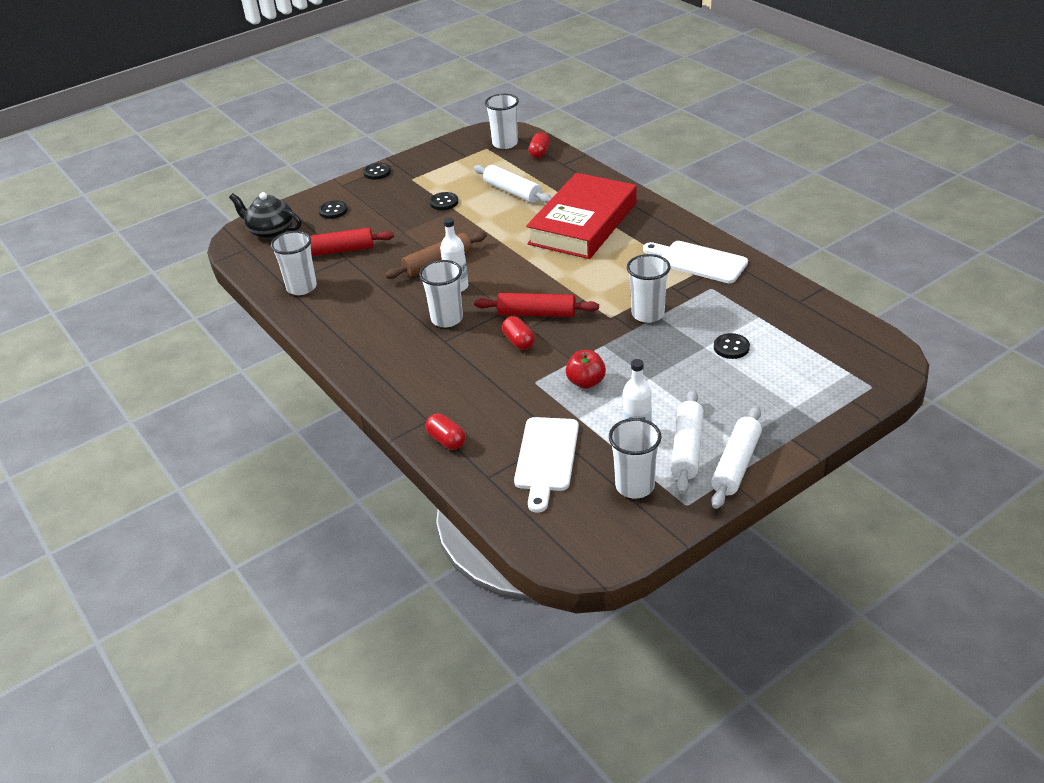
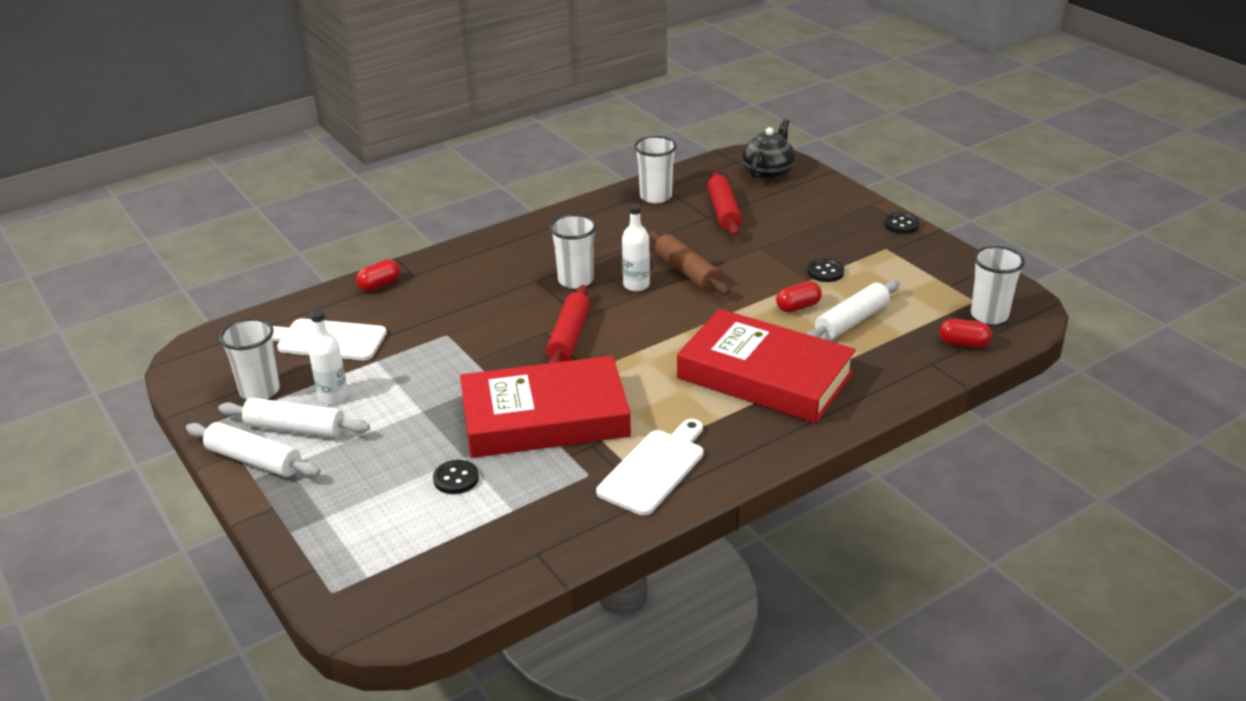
camera: 90 degrees right, 5 degrees down
black button [318,200,348,219] -> none
red capsule [502,316,535,350] -> red capsule moved to [776,281,822,312]
red apple [566,350,606,389] -> none
white cup [627,254,671,323] -> red book [460,356,631,458]

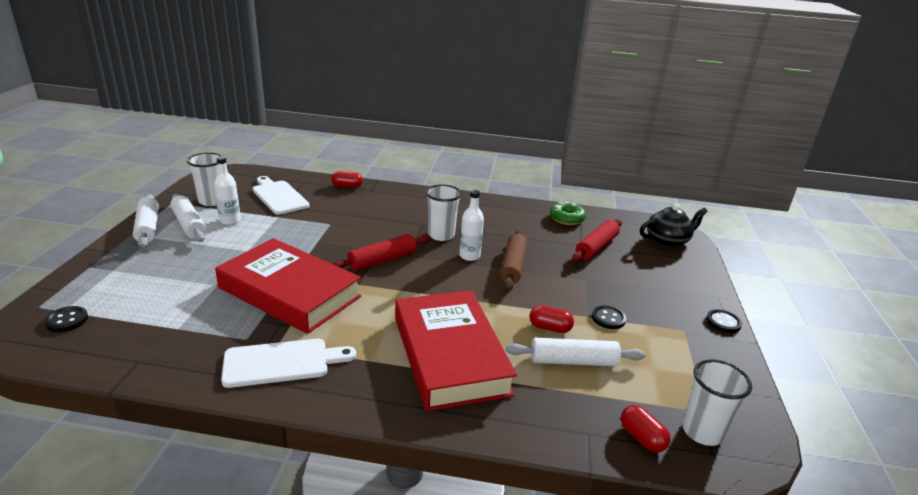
camera: 40 degrees right, 5 degrees down
black button [433,460,479,494] -> black button moved to [44,306,88,332]
white cup [634,136,677,203] -> green donut [550,201,586,225]

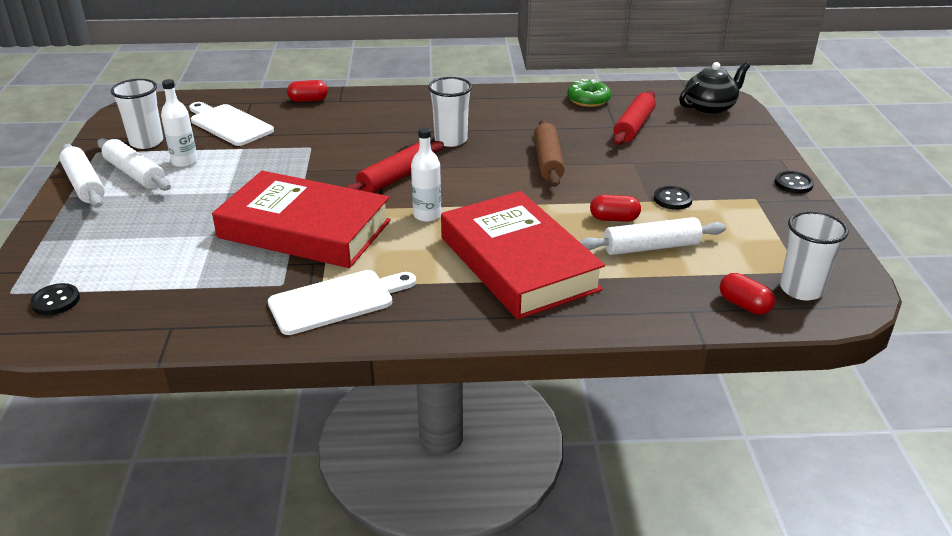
camera: 10 degrees left, 5 degrees up
white bottle [459,190,484,261] -> white bottle moved to [411,127,441,222]

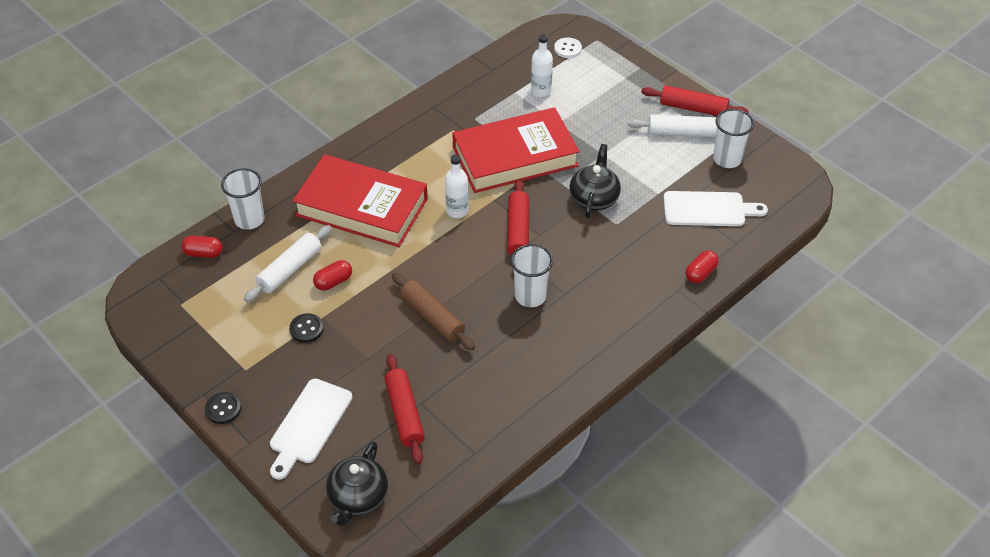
camera: 140 degrees right, 15 degrees up
black button [30,283,80,315] -> white button [554,37,582,58]
white rolling pin [59,144,105,207] -> red rolling pin [641,85,749,116]
white bottle [161,79,198,167] -> white bottle moved to [531,34,553,97]
white cutting board [268,270,416,335] -> white cutting board moved to [270,378,352,480]
green donut [567,79,611,107] -> none
white cup [780,211,849,300] -> white cup moved to [221,168,265,230]
none -> black teapot [569,144,621,218]

